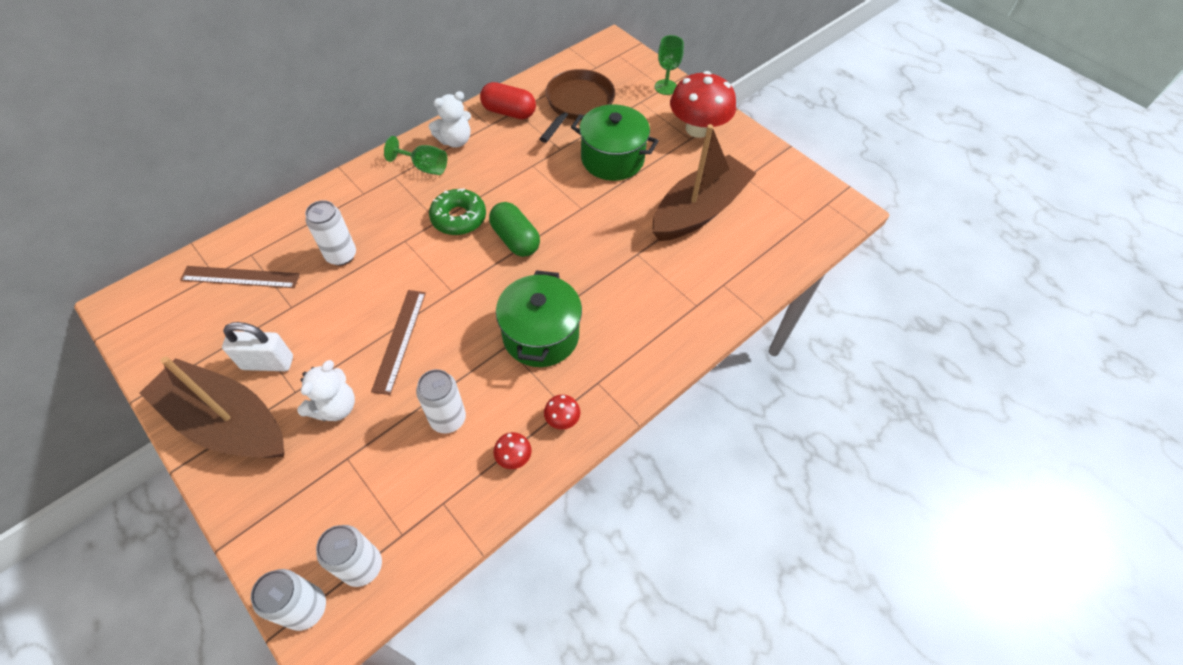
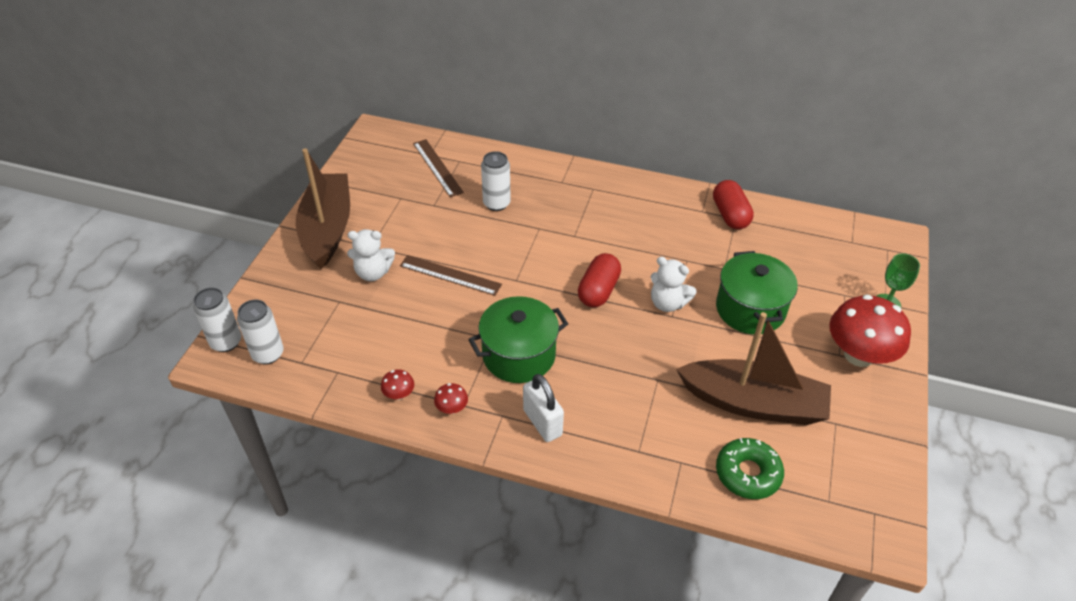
camera: 60 degrees right, 10 degrees down
white padlock [222,322,293,371] -> white padlock moved to [523,374,564,442]
brown ruler [371,290,426,395] -> brown ruler turned 45 degrees clockwise [400,255,502,296]
green goblet [384,136,447,175] -> none
white can [416,369,466,434] -> none
white teddy bear [429,91,471,148] -> white teddy bear moved to [651,257,697,312]
green donut [429,188,486,235] -> green donut moved to [716,438,784,499]
green capsule [489,202,540,257] -> red capsule [578,253,621,307]
brown pan [539,69,615,143] -> none

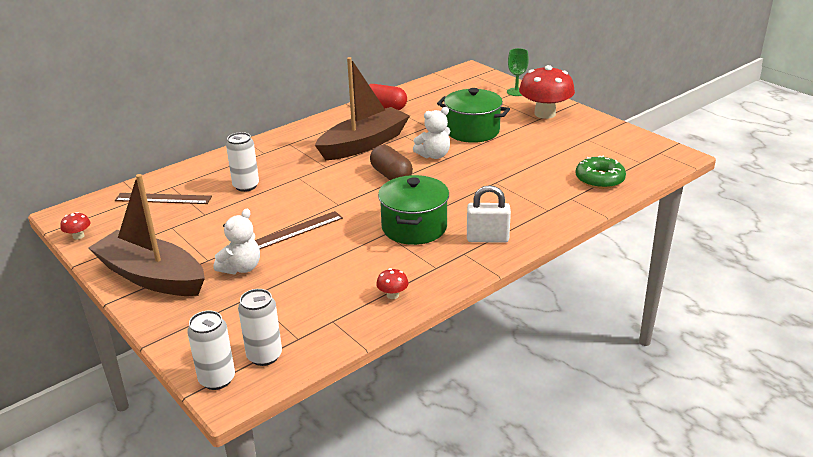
camera: 55 degrees left, 15 degrees down
red mushroom [434,383,468,414] -> red mushroom moved to [60,212,90,240]
red capsule [578,253,621,307] -> brown capsule [370,145,413,180]
brown boat [676,312,831,425] -> brown boat moved to [315,57,410,160]

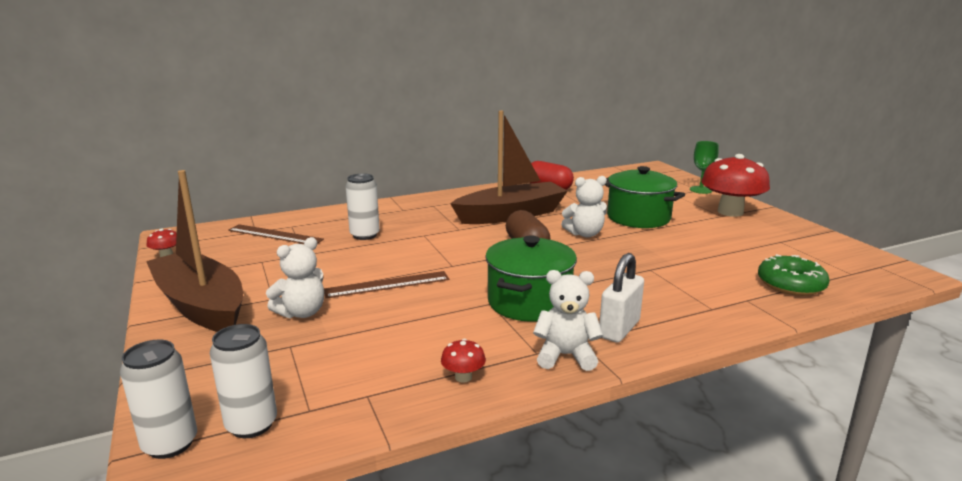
camera: 15 degrees right, 10 degrees down
white padlock [467,185,511,243] -> white padlock turned 75 degrees counterclockwise [599,253,644,343]
none -> white teddy bear [533,270,603,371]

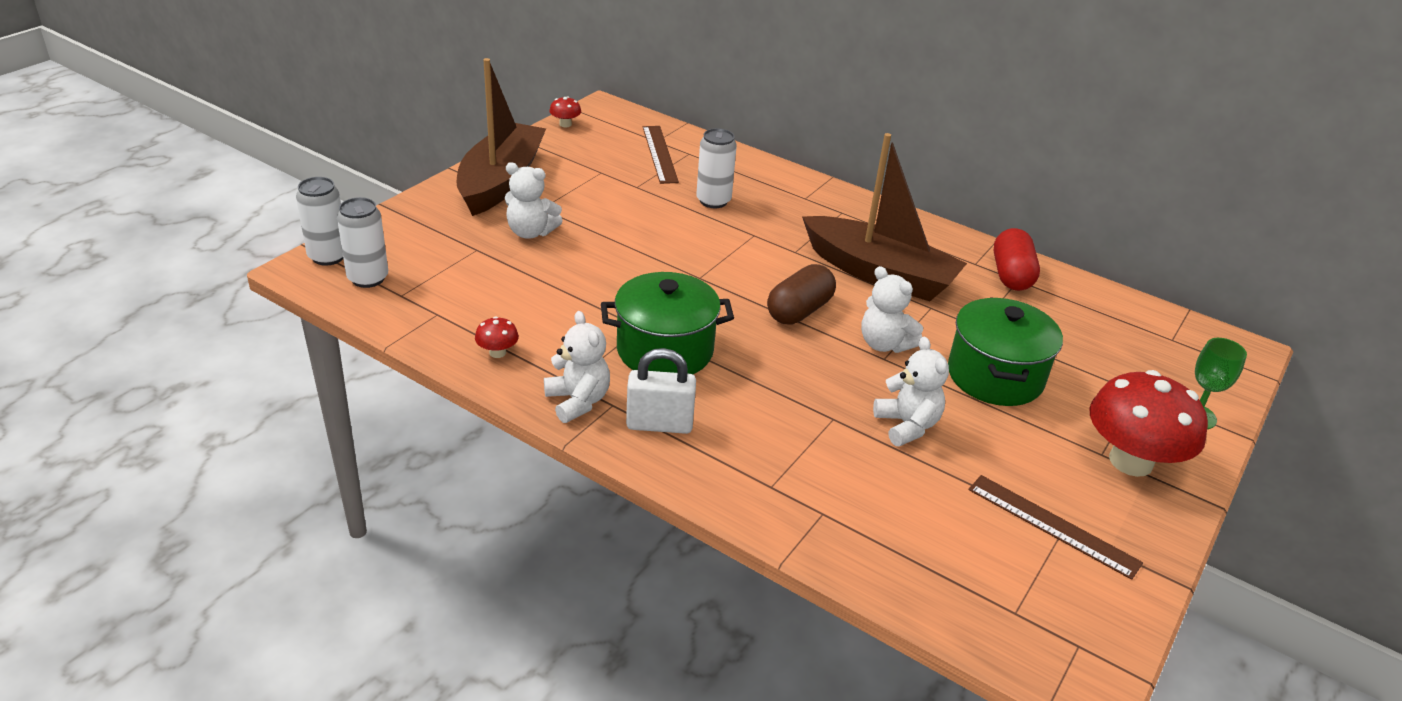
camera: 55 degrees right, 15 degrees up
brown ruler [324,271,449,298] -> brown ruler moved to [968,475,1143,580]
green donut [758,254,830,296] -> none
none -> white teddy bear [873,336,949,446]

